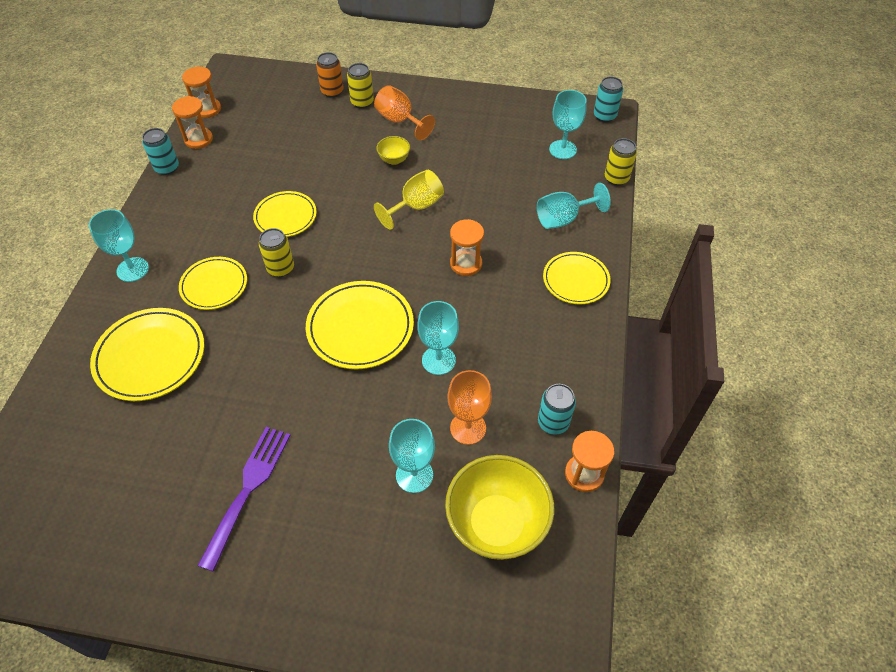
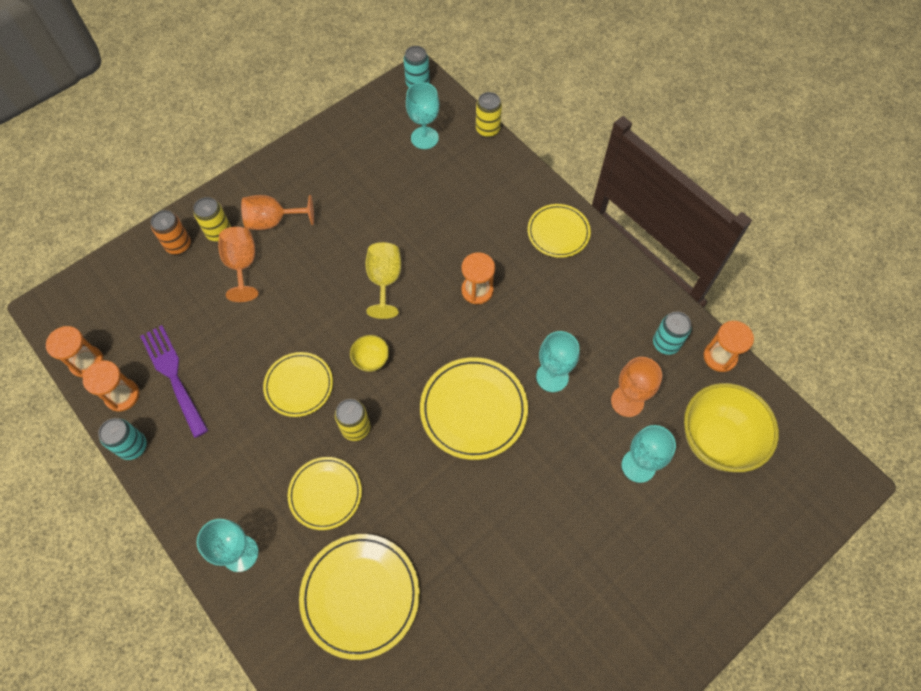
camera: 50 degrees left, 10 degrees up
purple fork [197,427,291,572] -> purple fork moved to [140,325,208,438]
yellow bowl [376,136,410,165] -> yellow bowl moved to [350,335,389,372]
turquoise goblet [537,183,611,229] -> none
none -> orange goblet [218,227,258,302]

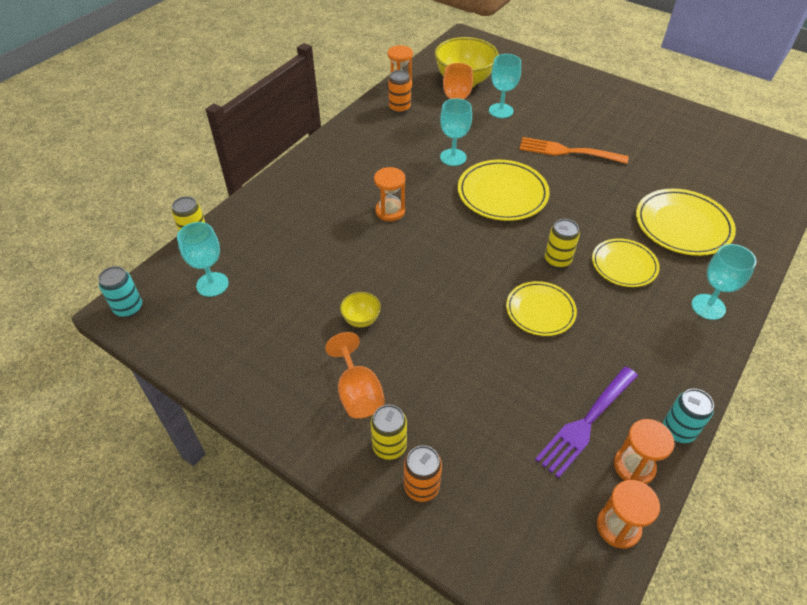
camera: 105 degrees left, 15 degrees down
orange goblet [218,227,258,302] -> none
yellow bowl [350,335,389,372] -> yellow bowl moved to [340,292,381,327]
yellow goblet [366,242,401,319] -> none
yellow plate [528,204,591,258] -> none
turquoise can [653,312,692,355] -> orange can [388,70,411,113]
none -> orange fork [519,137,629,164]

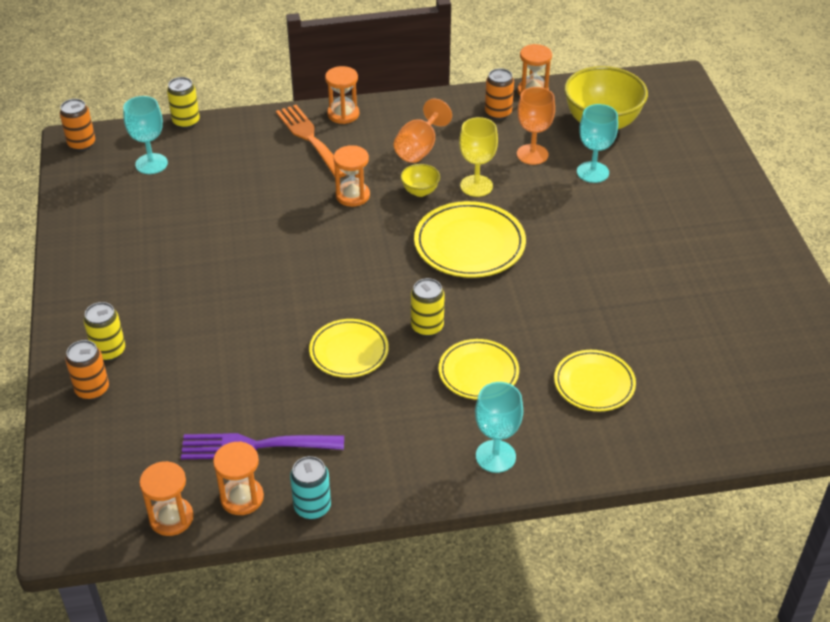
camera: 45 degrees right, 5 degrees down
turquoise can [98,266,142,317] -> orange can [60,99,95,151]
orange goblet [325,332,385,419] -> orange goblet moved to [394,99,452,163]
yellow bowl [340,292,381,327] -> yellow bowl moved to [401,164,440,197]
turquoise goblet [440,98,472,166] -> yellow goblet [459,117,498,197]
orange fork [519,137,629,164] -> orange fork moved to [276,105,347,178]
yellow plate [636,189,736,256] -> yellow plate [554,350,636,411], size x0.65
none -> orange hourglass [325,66,359,124]

